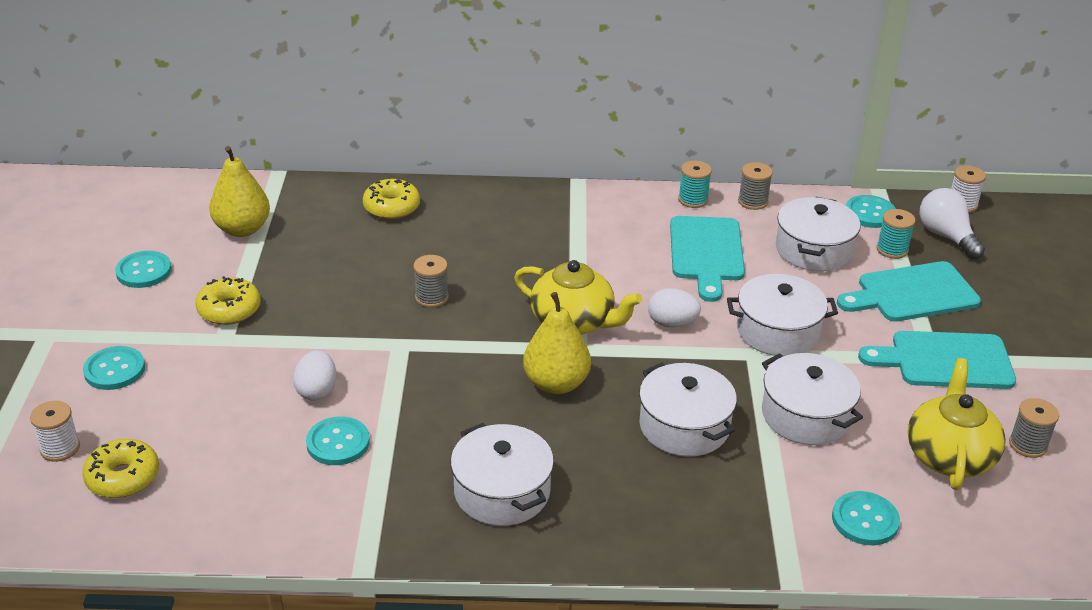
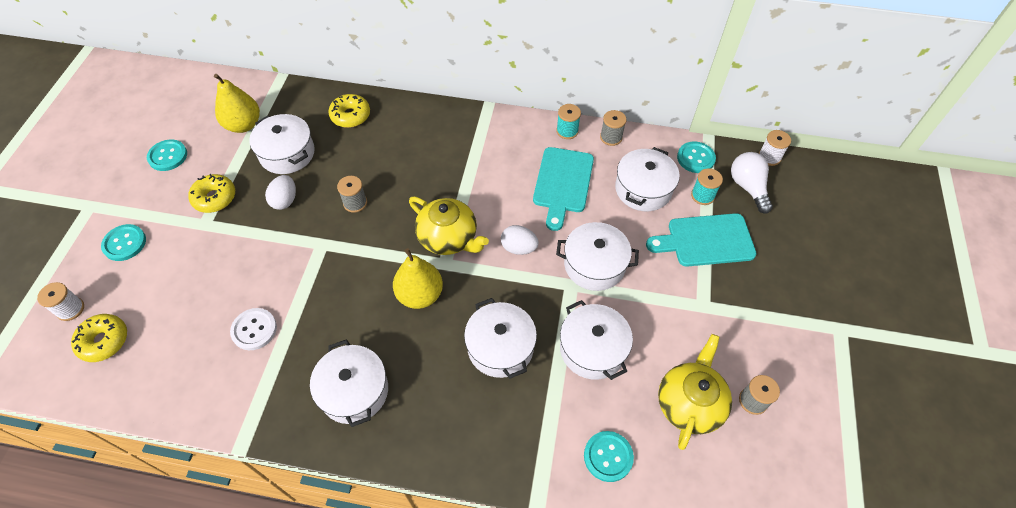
camera: 10 degrees right, 20 degrees up
white egg [293,350,336,401] -> white egg moved to [265,175,296,210]
turquoise button [306,416,370,465] -> white button [230,308,277,350]
turquoise cutting board [858,331,1016,389] -> none
none -> white pot [249,114,315,174]

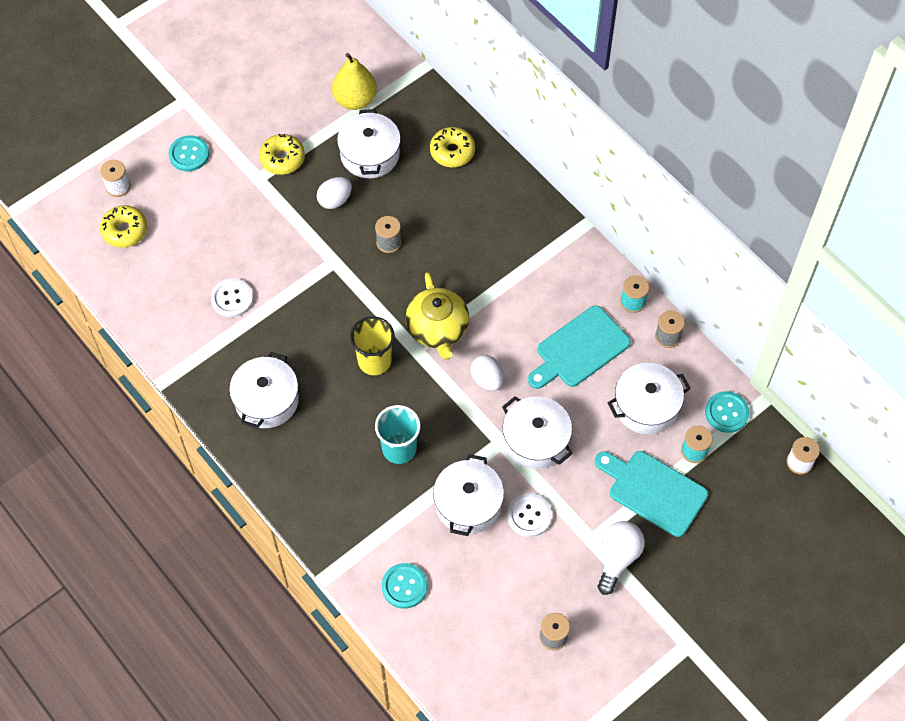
camera: 40 degrees right, 5 degrees up
turquoise button [147,139,187,171] -> none
yellow pear [393,248,443,309] -> yellow cup [350,316,395,375]
white pot [464,298,537,379] -> turquoise cup [375,405,421,464]
yellow teapot [658,334,732,450] -> none
white light bulb [731,152,773,213] -> white light bulb moved to [598,521,645,595]
none -> white button [507,493,552,537]

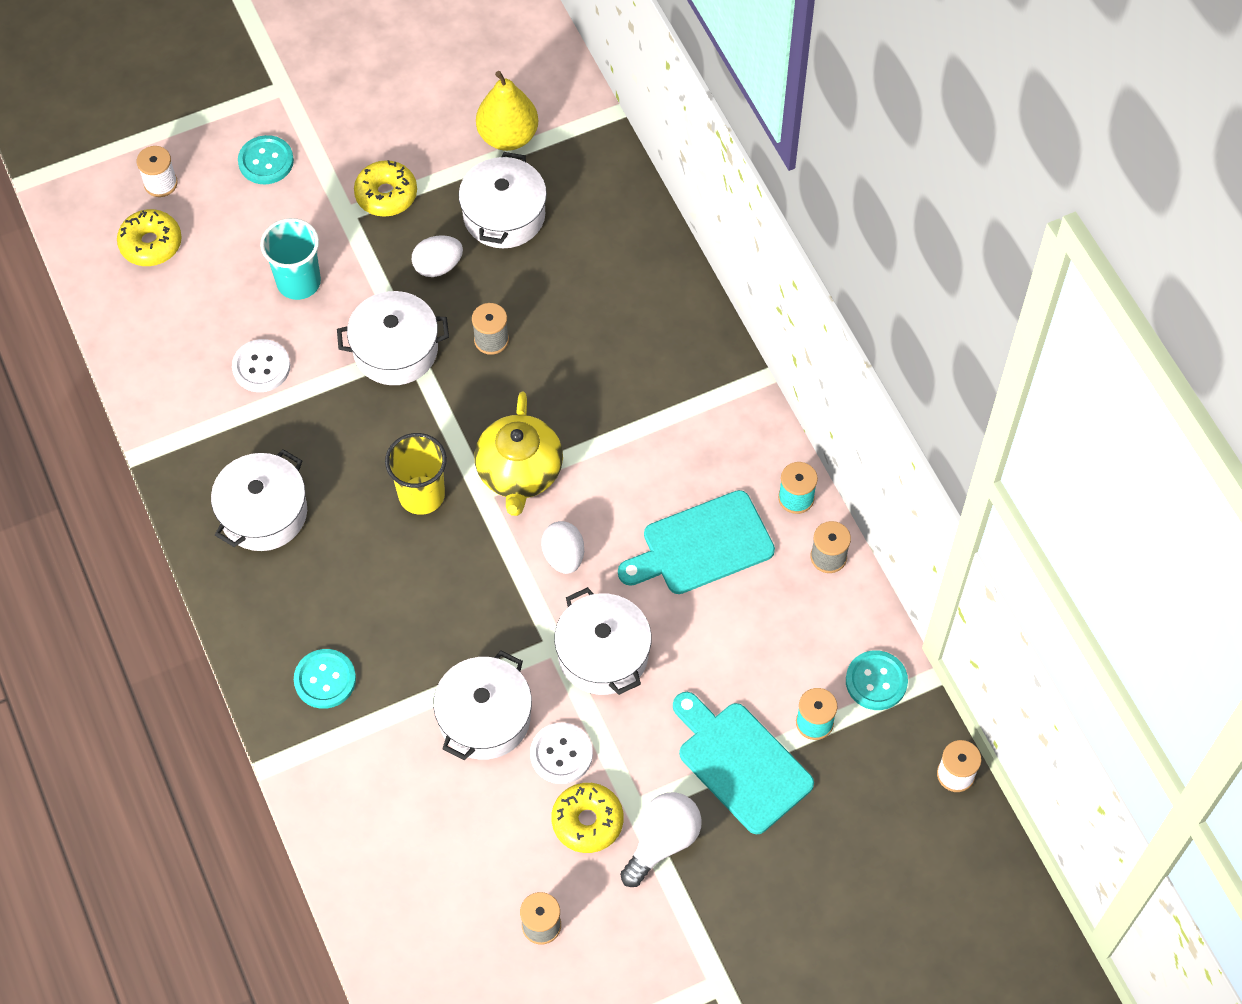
camera: 15 degrees right, 0 degrees up
turquoise cup [375,405,421,464] -> turquoise cup moved to [260,218,321,300]
turquoise button [382,563,427,609] -> turquoise button moved to [294,649,356,709]
yellow donut [430,127,475,167] -> yellow donut moved to [551,783,624,853]
white pot [608,363,691,434] -> white pot moved to [337,291,449,385]

